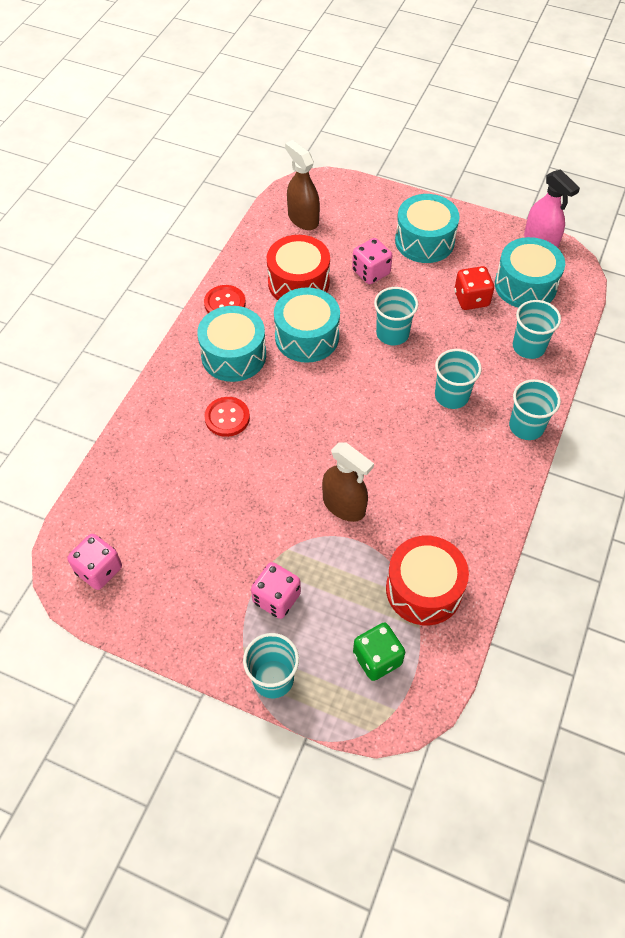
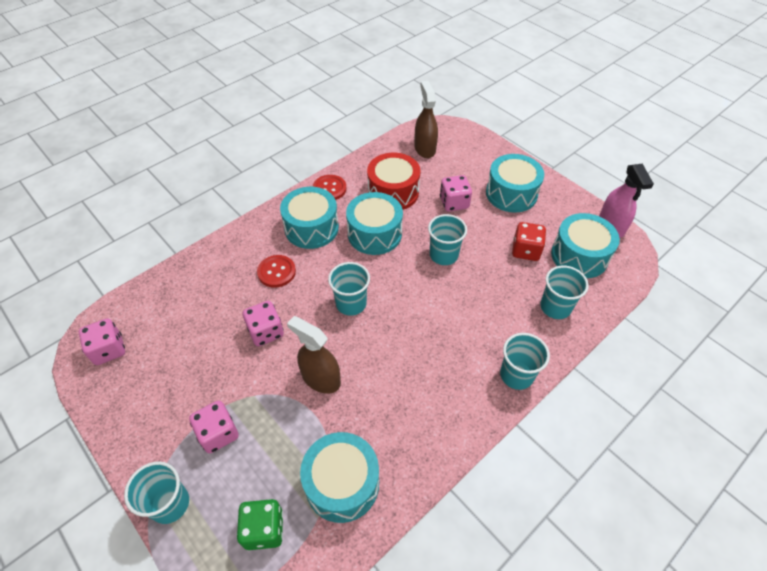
camera: 25 degrees right, 5 degrees down
brown spray bottle [322,442,374,522] -> brown spray bottle turned 150 degrees clockwise [287,316,341,394]
red drum [386,536,469,625] -> turquoise drum [300,432,379,523]
turquoise cup [435,349,482,409] -> turquoise cup moved to [328,262,370,316]
none -> pink dice [243,301,284,346]

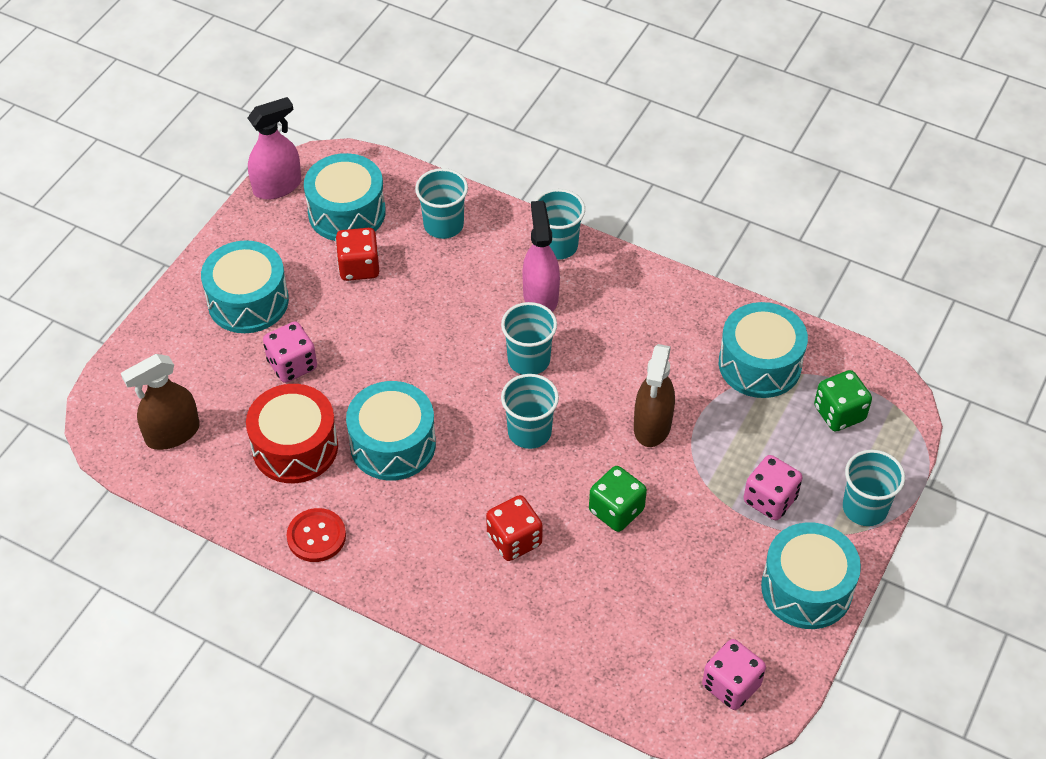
camera: 110 degrees left, 0 degrees up
pink dice [243,301,284,346] -> green dice [589,466,647,532]
red button [257,255,296,288] -> red dice [486,495,543,561]
turquoise drum [280,187,339,249] -> turquoise drum moved to [761,522,861,629]
turquoise cup [428,214,467,265] -> turquoise cup moved to [501,302,557,375]
none -> pink spray bottle [522,201,560,312]

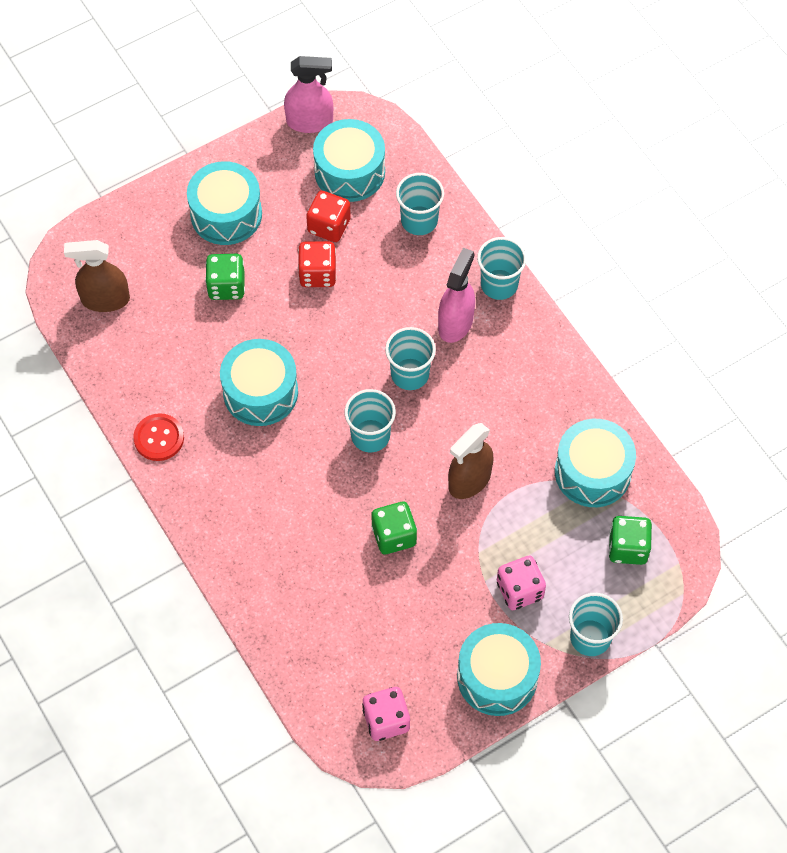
camera: 30 degrees right, 10 degrees up
red drum [246,384,338,483] -> none
pink dice [263,322,317,383] -> green dice [205,254,245,300]
red dice [486,495,543,561] -> red dice moved to [298,241,336,287]

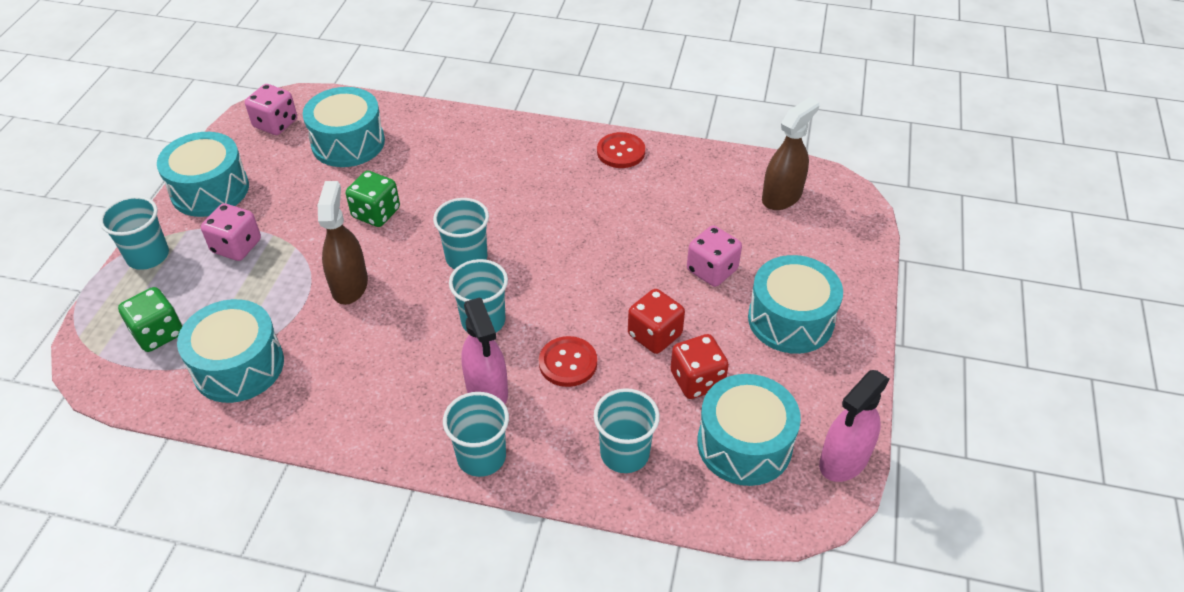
camera: 135 degrees right, 15 degrees down
green dice [205,254,245,300] -> pink dice [687,226,742,287]
turquoise drum [220,339,298,426] -> turquoise drum moved to [303,87,385,167]
none -> red button [539,336,597,387]

